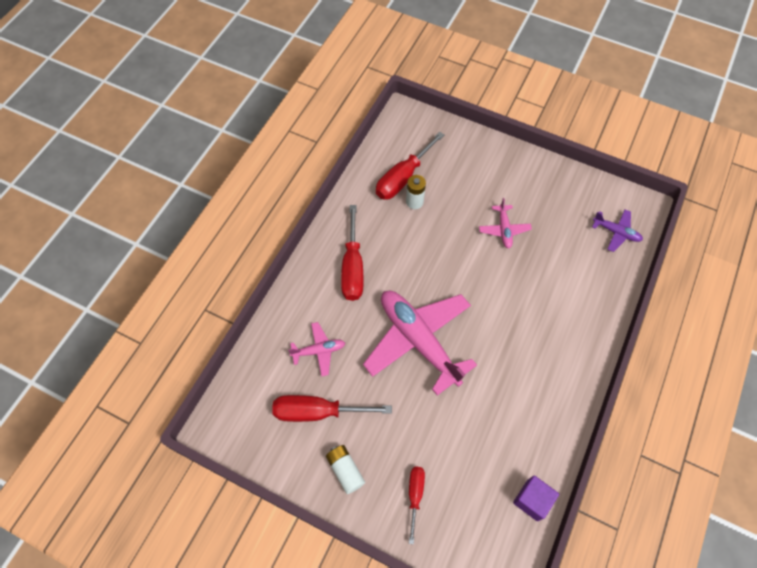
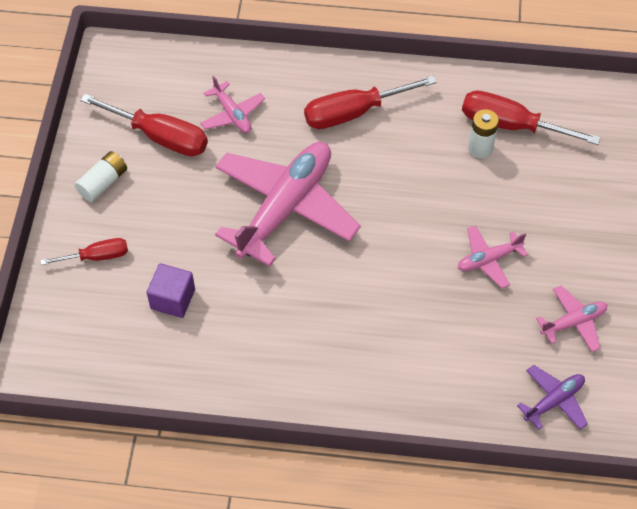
camera: 70 degrees right, 5 degrees down
red screwdriver [272,395,392,422] -> red screwdriver turned 135 degrees clockwise [80,94,208,156]
purple cube [513,475,559,521] -> purple cube moved to [147,263,195,318]
purple plane [592,209,643,252] -> purple plane turned 135 degrees counterclockwise [517,365,588,430]
none -> pink plane [536,286,607,352]

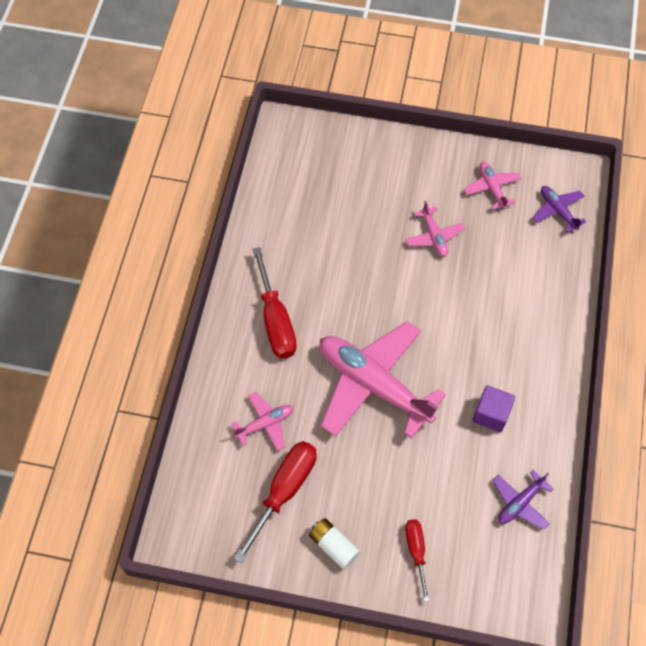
camera: 85 degrees left, 5 degrees up
purple cube [147,263,195,318] -> purple cube moved to [473,385,515,432]
red screwdriver [462,90,600,145] -> none
white battery [468,109,499,158] -> none
none -> purple plane [493,470,554,530]

